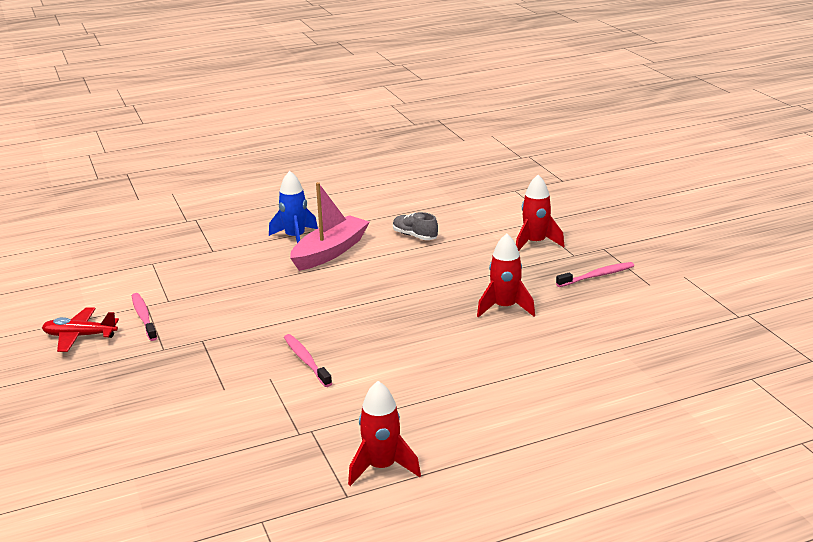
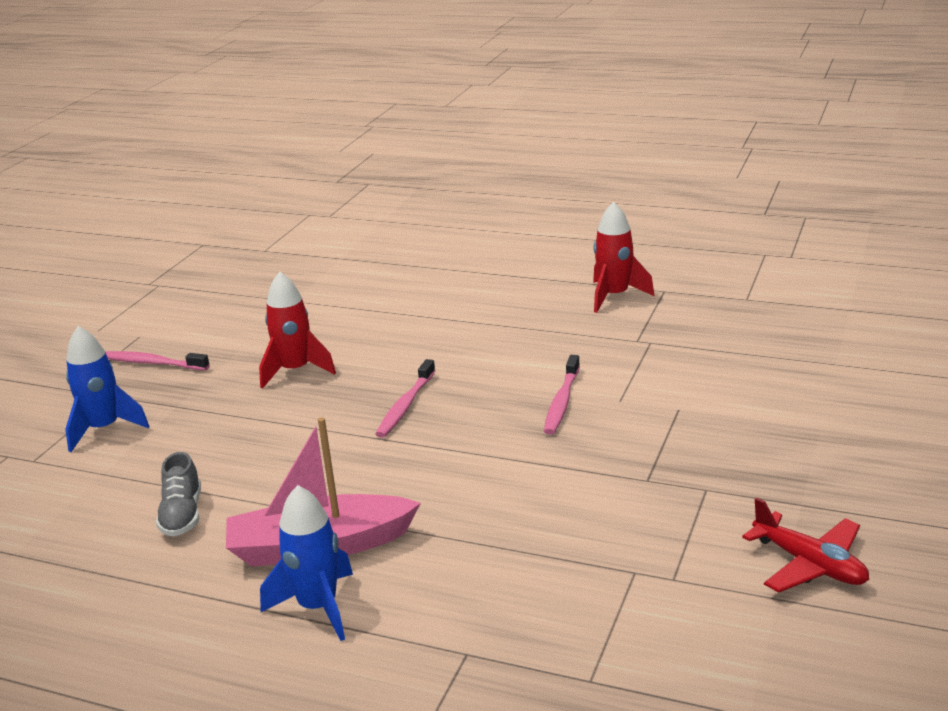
camera: 135 degrees left, 0 degrees up
pink toothbrush [132,293,157,341] -> pink toothbrush moved to [376,359,435,438]
red rocket [516,175,565,251] -> blue rocket [65,326,149,452]

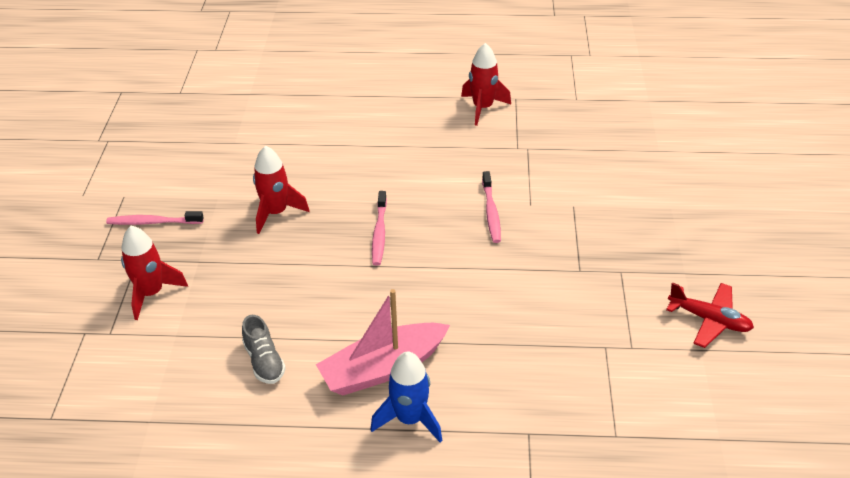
camera: 20 degrees left, 15 degrees up
blue rocket [65,326,149,452] -> red rocket [121,226,188,320]

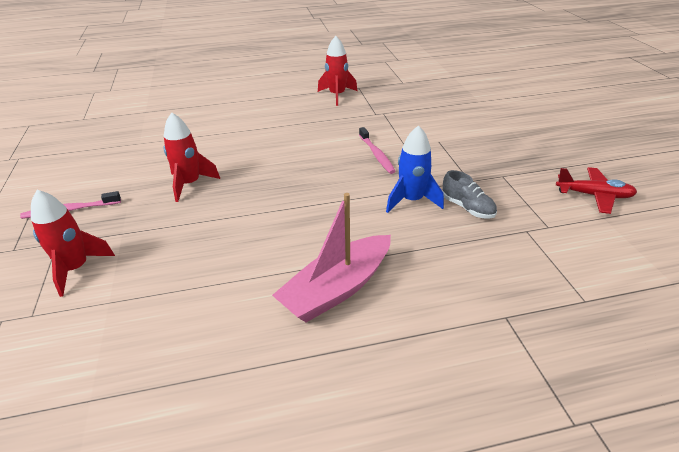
camera: 15 degrees left, 5 degrees down
grey shoe [242,315,286,384] -> grey shoe moved to [442,170,497,219]
blue rocket [370,351,442,443] -> blue rocket moved to [386,125,444,213]
pink toothbrush [372,191,387,266] -> none

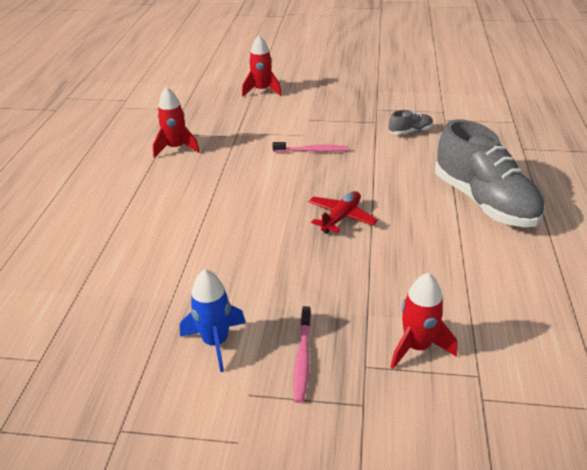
camera: 70 degrees left, 0 degrees up
red rocket [164,112,220,202] -> red rocket moved to [242,35,282,97]
pink boat [272,193,391,322] -> grey shoe [435,119,545,227]
blue rocket [386,125,444,213] -> blue rocket moved to [180,269,246,372]
red plane [556,167,637,214] -> red plane moved to [308,191,378,234]

